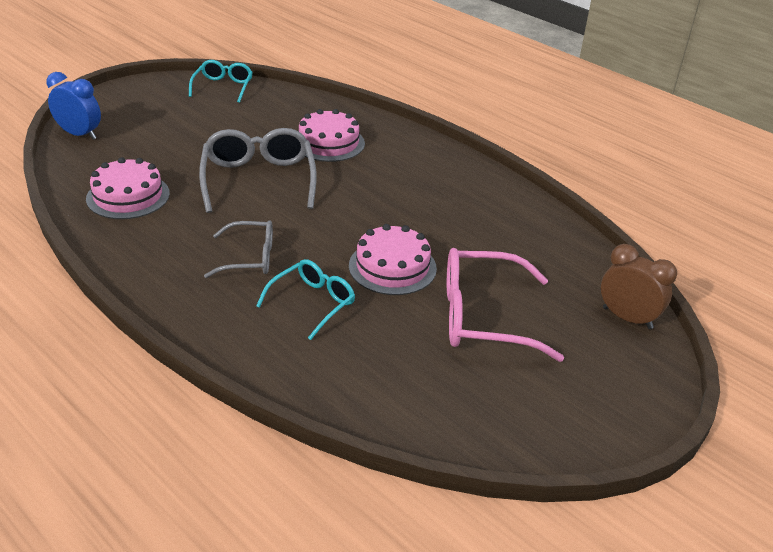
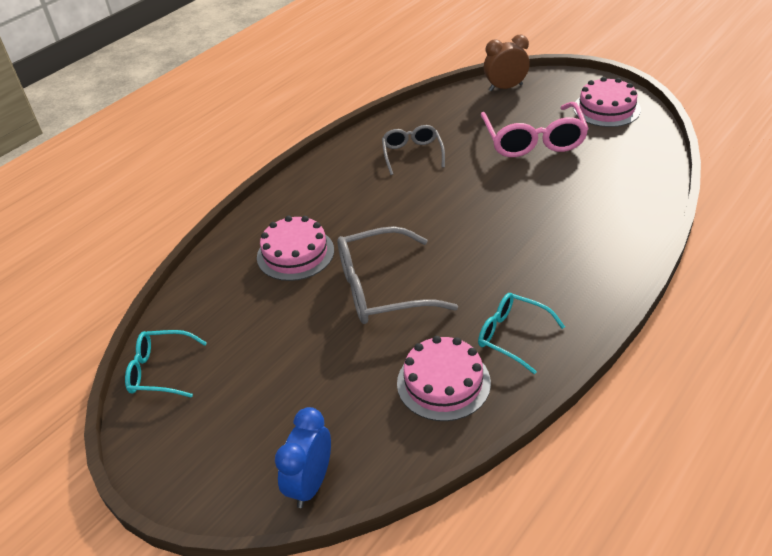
camera: 90 degrees left, 5 degrees up
grey glasses [204,220,273,278] -> grey glasses moved to [382,125,445,175]
turquoise glasses [256,259,355,340] -> turquoise glasses moved to [478,293,565,374]
pink cake [349,224,437,295] -> pink cake moved to [573,77,641,127]
brown clock [601,244,677,329] -> brown clock turned 45 degrees clockwise [484,35,530,91]

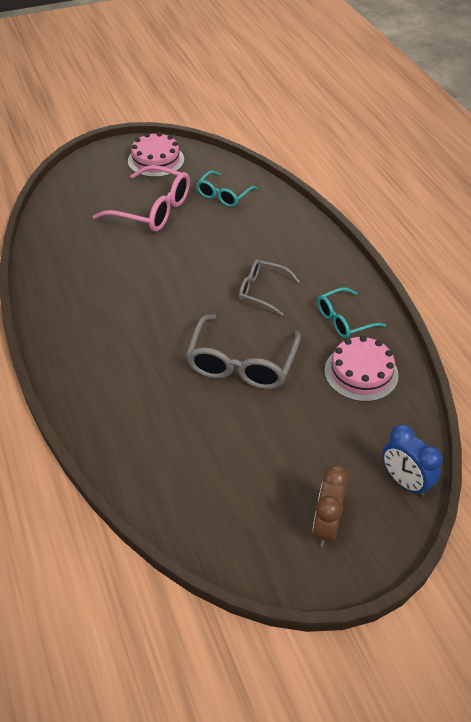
camera: 65 degrees left, 5 degrees up
turquoise glasses [125,330,207,398] -> turquoise glasses moved to [196,171,257,207]
pink cake [257,216,334,281] -> none
grey glasses [382,125,445,175] -> grey glasses moved to [239,259,300,316]
brown clock [484,35,530,91] -> brown clock moved to [312,465,349,547]

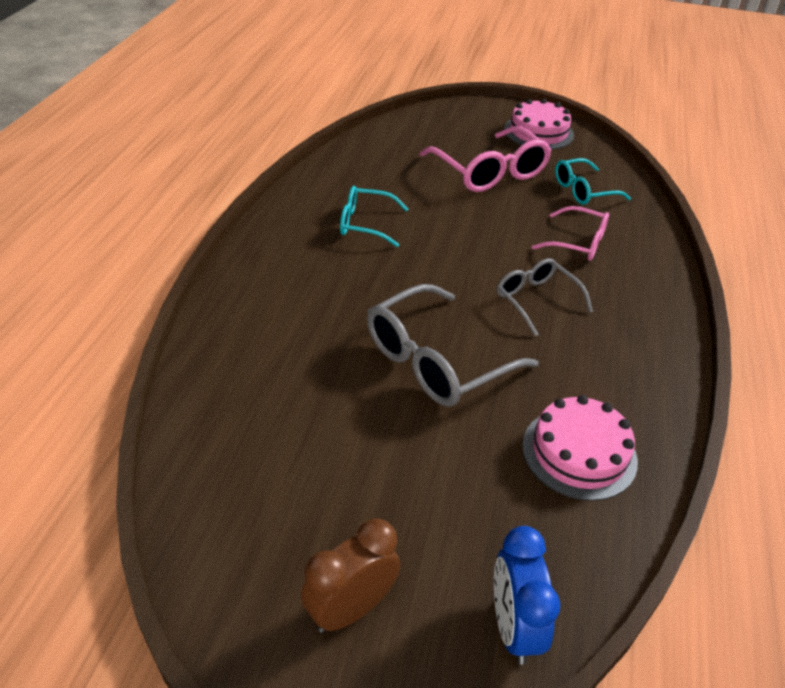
camera: 35 degrees right, 5 degrees down
turquoise glasses [318,287,386,338] -> turquoise glasses moved to [340,186,408,247]
none -> pink glasses [532,206,609,261]

